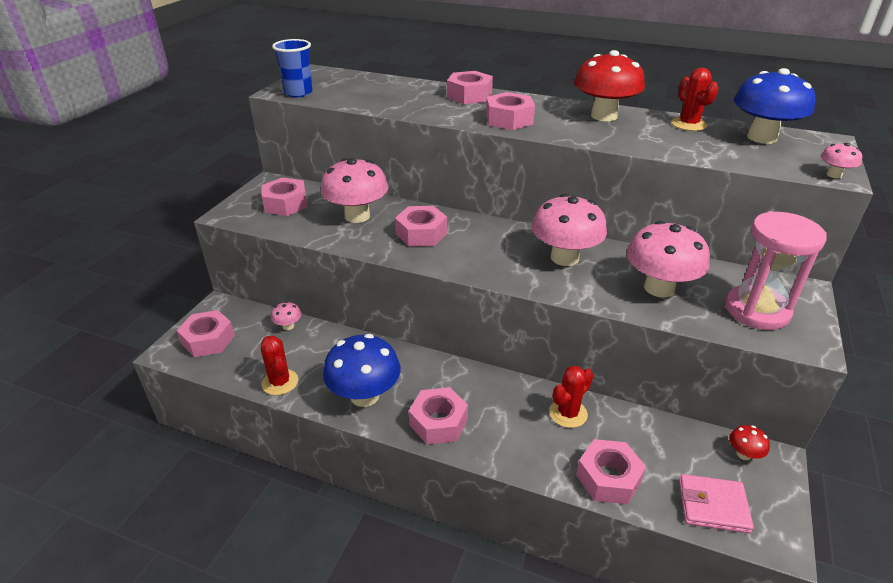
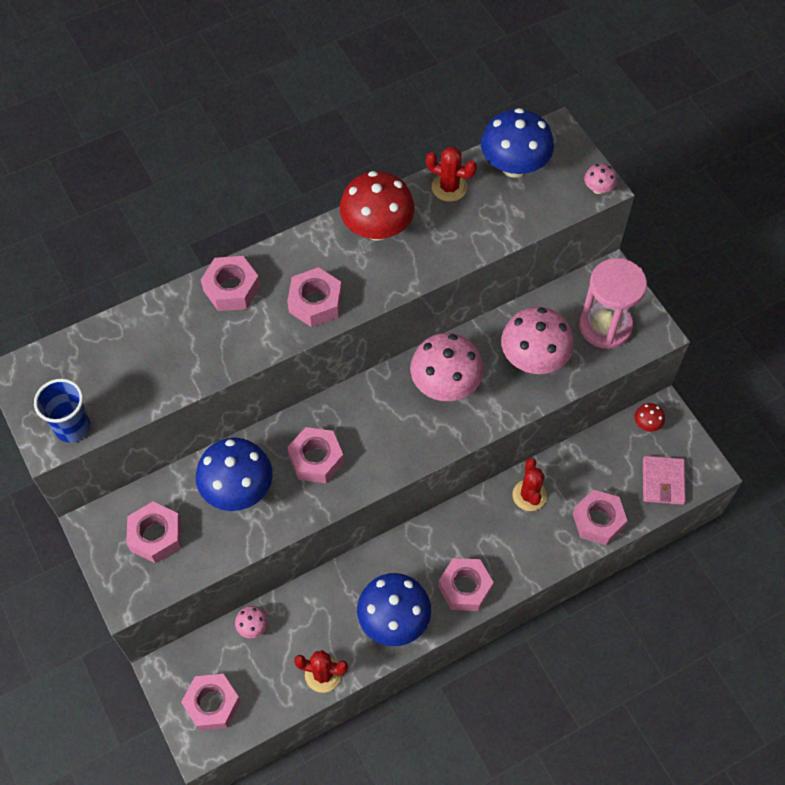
camera: 50 degrees left, 25 degrees up
pink mushroom [321,158,388,223] -> blue mushroom [196,438,272,511]
pink wallet [679,474,754,533] -> pink wallet turned 45 degrees counterclockwise [643,456,686,505]

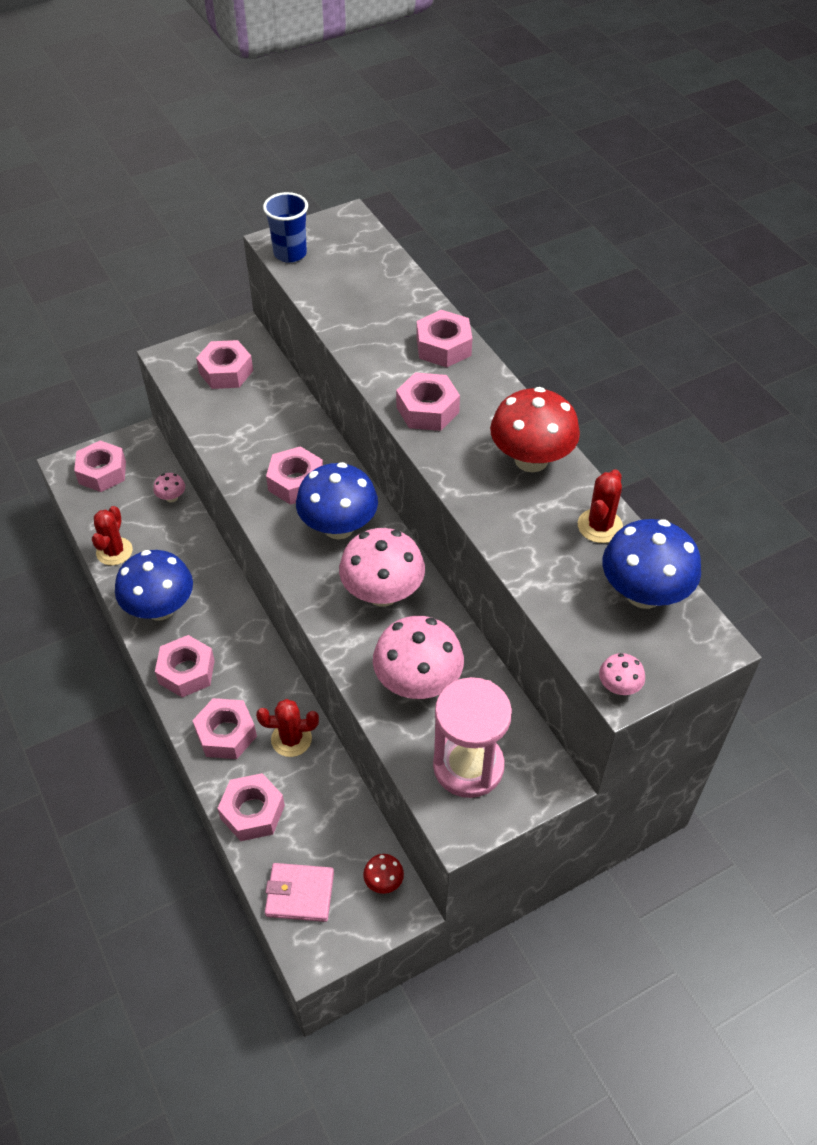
camera: 90 degrees right, 10 degrees down
blue mushroom [196,438,272,511] -> blue mushroom moved to [296,462,378,540]
none -> pink nut [192,698,257,759]

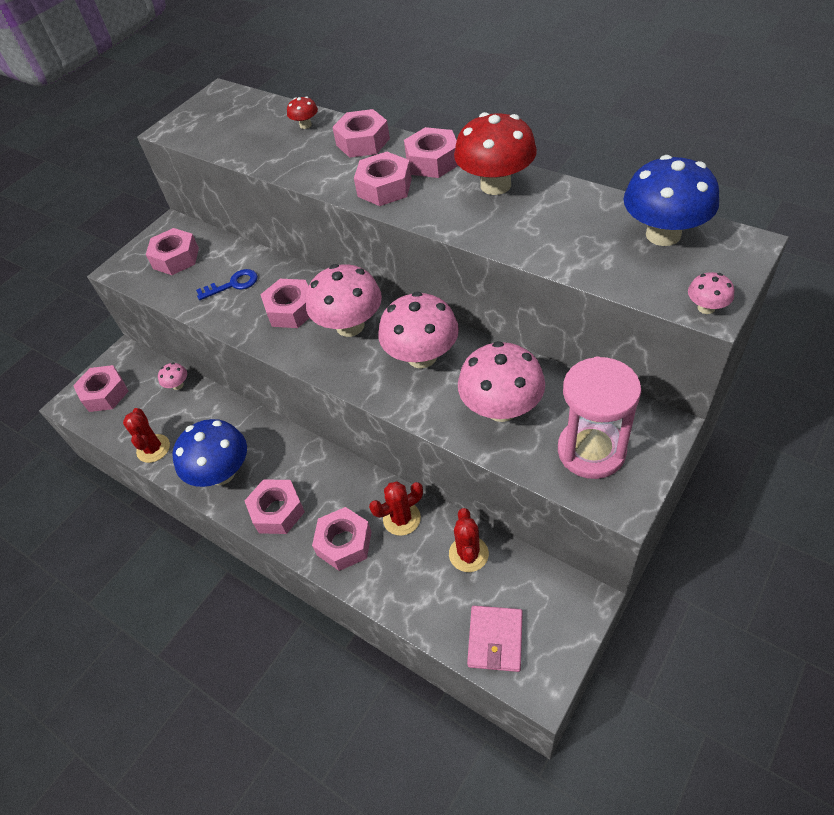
camera: 20 degrees left, 0 degrees up
pink nut [217,773,285,841] -> pink nut moved to [404,127,458,178]
blue cup [263,192,308,263] -> none
pink wallet [265,863,334,922] -> pink wallet turned 60 degrees counterclockwise [467,606,523,672]
blue mushroom [296,462,378,540] -> pink mushroom [306,264,382,337]
red mushroom [363,854,404,894] -> red mushroom moved to [287,96,318,129]
red cactus [578,469,623,543] -> red cactus moved to [449,508,489,572]
none -> blue key [196,269,258,300]

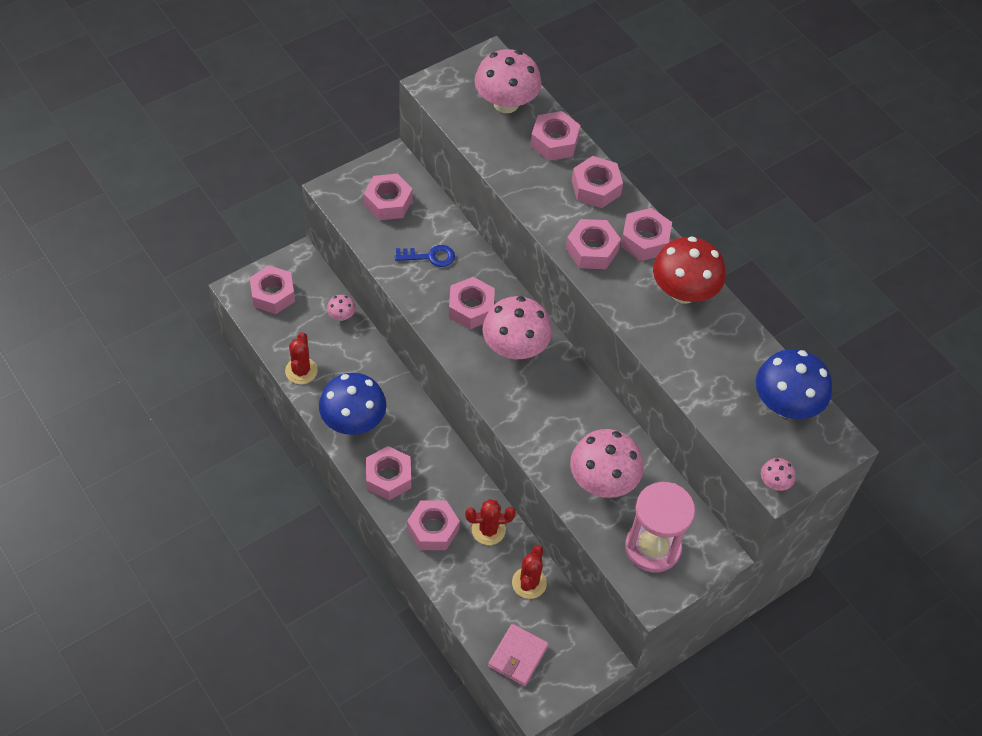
camera: 10 degrees right, 5 degrees up
red mushroom [287,96,318,129] -> pink nut [530,111,581,161]
pink mushroom [378,292,459,369] -> pink mushroom moved to [474,49,542,113]

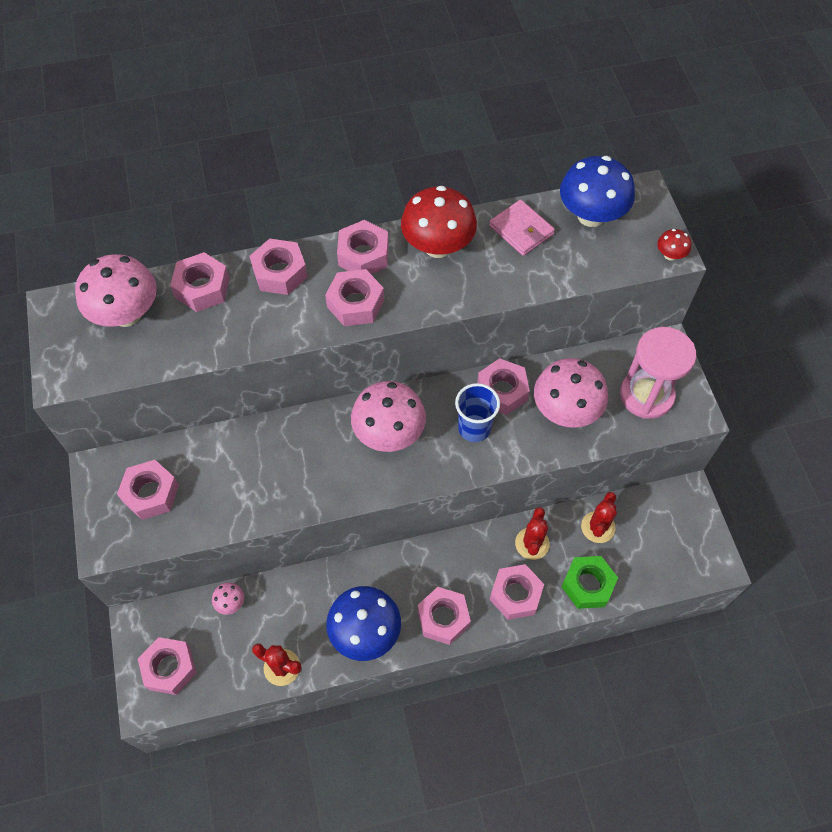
camera: 65 degrees left, 5 degrees up
blue key [395,245,455,267] -> none
pink nut [449,277,495,329] -> pink nut moved to [477,358,530,415]
pink wallet [488,624,549,686] -> pink wallet moved to [489,200,555,256]
red cactus [512,545,547,599] -> red cactus turned 75 degrees clockwise [581,492,617,543]
pink mushroom [761,458,796,491] -> red mushroom [657,229,691,261]
none -> blue cup [455,383,500,442]
none -> green nut [561,556,618,609]

